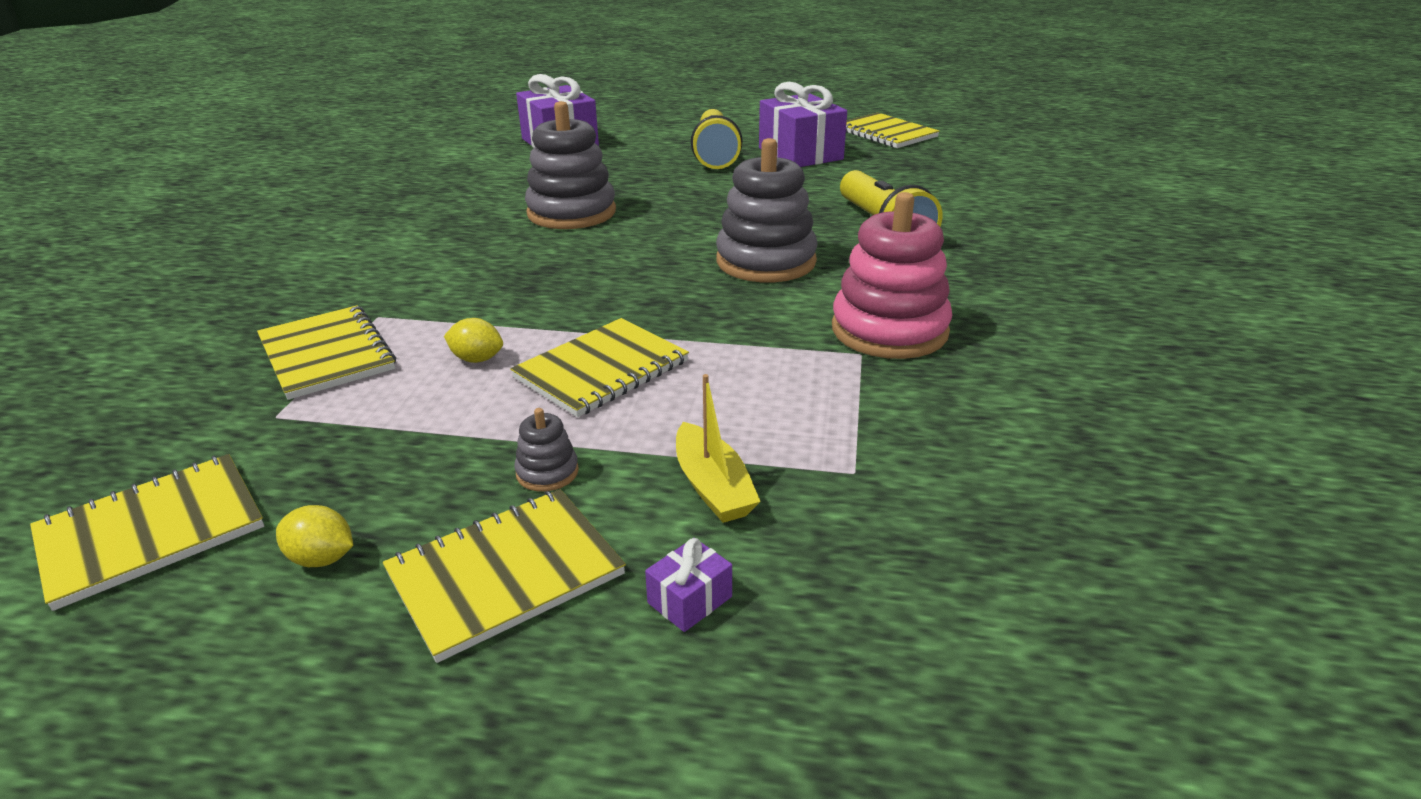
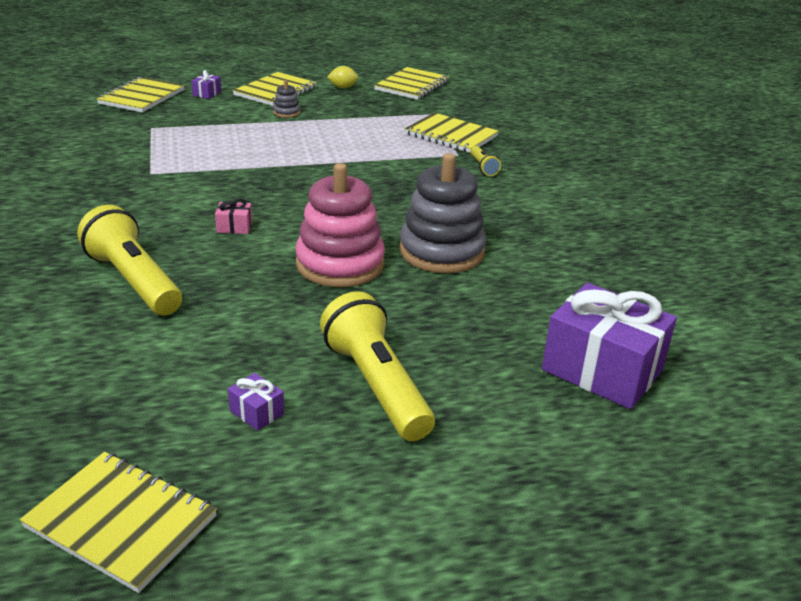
camera: 155 degrees right, 0 degrees up
yellow lemon [444,318,503,363] -> none
yellow notebook [510,318,689,417] -> yellow notebook moved to [97,77,184,113]
yellow boat [676,374,761,523] -> none
grey stacking toy [716,138,818,282] -> pink gift [215,198,252,234]
purple gift [759,82,847,167] -> purple gift [228,373,284,431], size x0.41
pink stacking toy [832,192,952,359] -> pink stacking toy moved to [295,163,385,287]
none -> yellow flashlight [470,146,501,176]

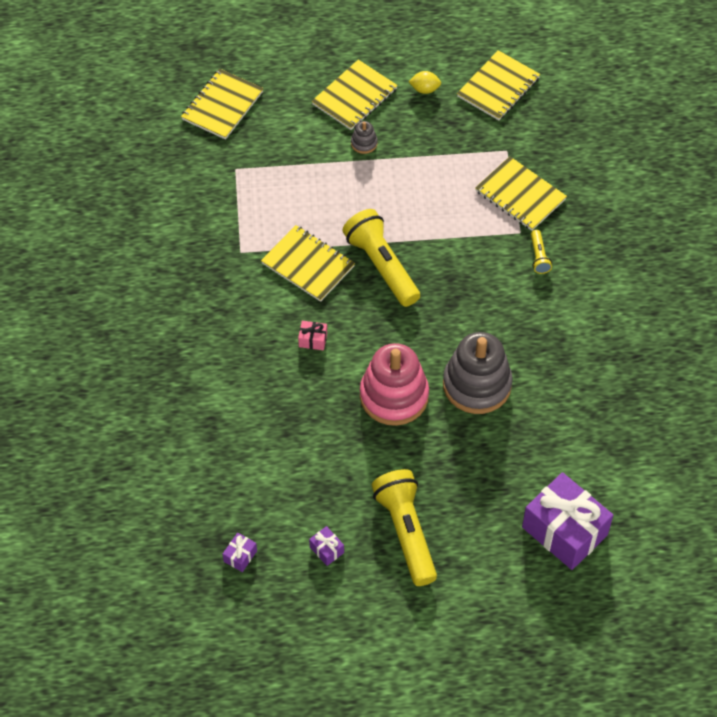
camera: 10 degrees right, 25 degrees up
yellow notebook [20,452,217,593] -> yellow notebook moved to [261,225,355,302]
yellow flashlight [77,205,182,315] -> yellow flashlight moved to [342,209,420,307]
purple gift [191,70,222,99] -> purple gift moved to [223,533,257,572]

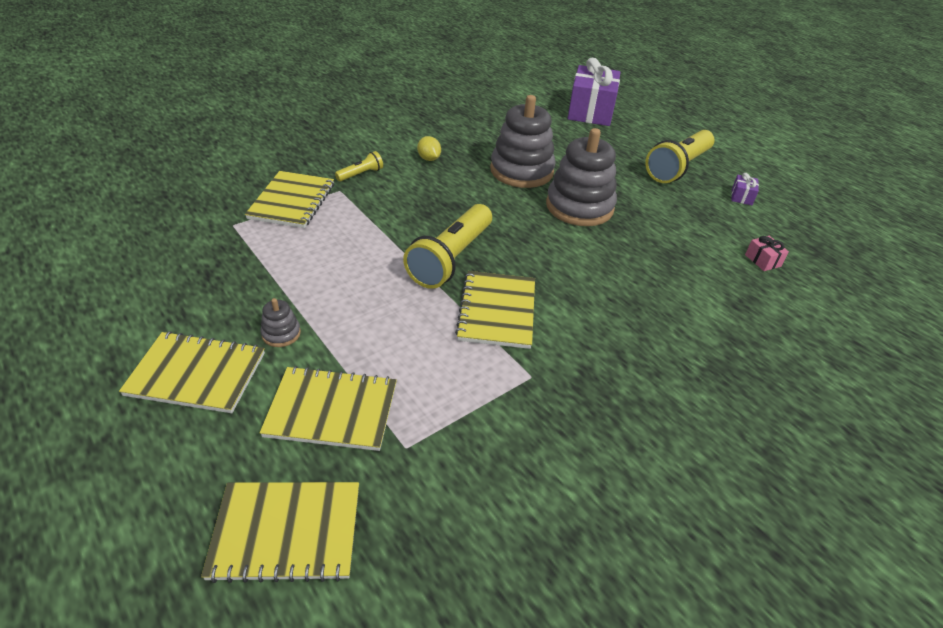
camera: 125 degrees left, 15 degrees down
purple gift [223,533,257,572] -> none
pink gift [298,321,327,350] -> pink gift moved to [745,236,789,271]
pink stacking toy [360,343,429,426] -> grey stacking toy [546,128,617,226]
yellow lemon [409,71,441,94] -> yellow lemon moved to [417,136,441,161]
yellow notebook [457,50,540,120] -> yellow notebook moved to [260,366,397,451]

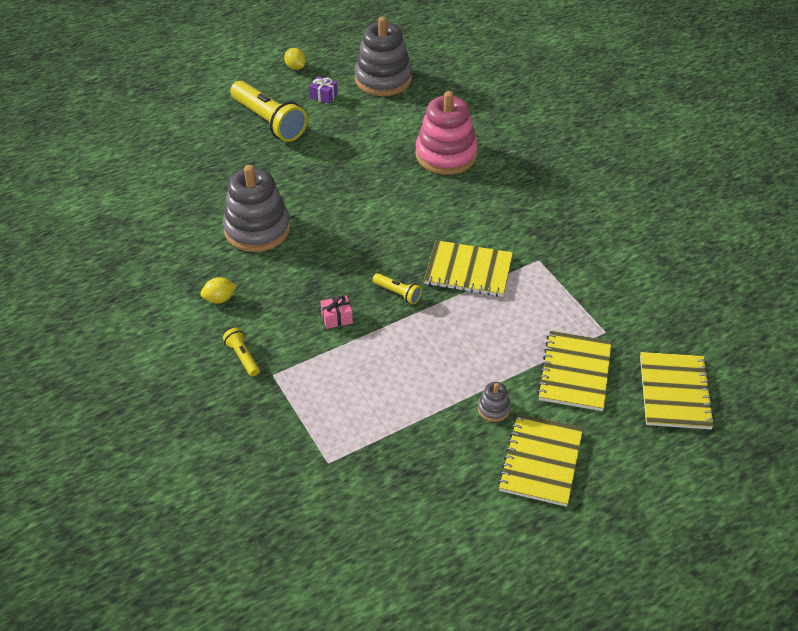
camera: 80 degrees left, 5 degrees up
yellow notebook [245,171,334,228] -> none
yellow flashlight [403,204,492,289] -> yellow flashlight [373,273,422,305], size x0.46
grey stacking toy [546,128,617,226] -> grey stacking toy moved to [354,17,412,96]
purple gift [567,58,620,126] -> none
pink gift [745,236,789,271] -> pink gift moved to [320,295,353,329]
none -> yellow lemon [284,48,306,70]
none -> pink stacking toy [415,91,478,175]

